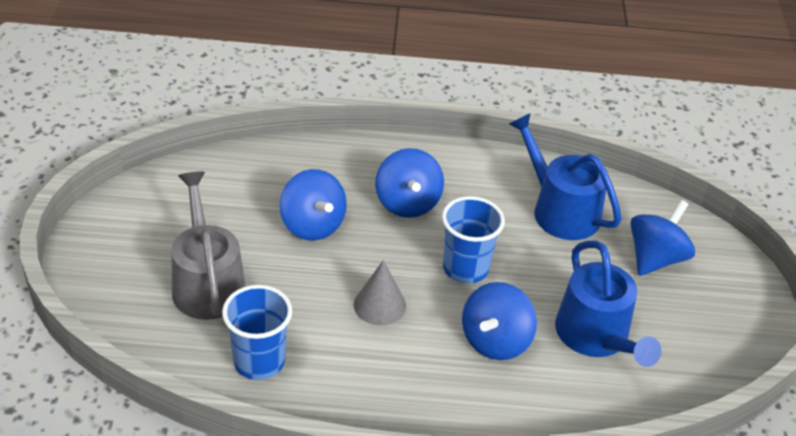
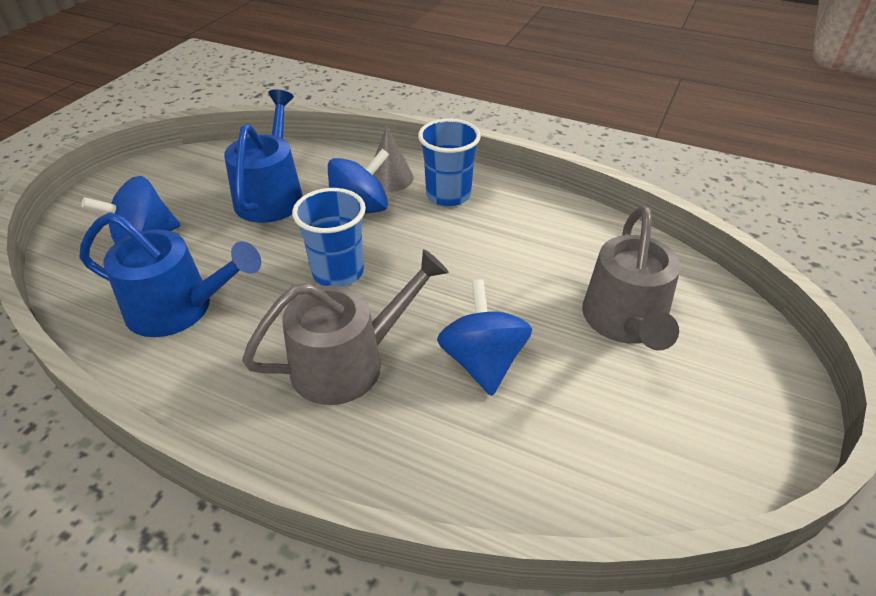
camera: 155 degrees left, 0 degrees up
blue cup [222,285,292,380] -> blue cup moved to [418,119,481,207]
grey cone [354,260,406,325] -> grey cone moved to [373,126,414,192]
blue spinning top [375,148,444,218] -> grey watering can [242,249,449,405]
blue watering can [509,113,622,240] -> blue watering can turned 60 degrees counterclockwise [80,213,261,337]

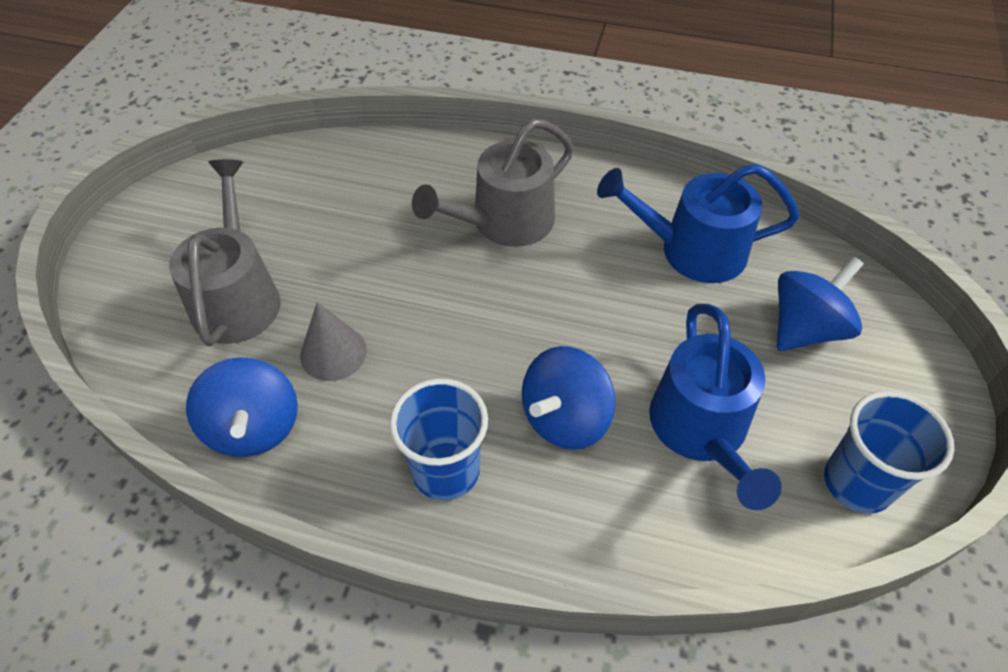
camera: 170 degrees right, 10 degrees up
blue cup [292,188,366,287] -> blue cup moved to [824,391,954,514]
grey cone [373,126,414,192] -> grey cone moved to [300,302,367,381]
blue spinning top [437,280,532,396] -> blue spinning top moved to [186,357,298,457]

